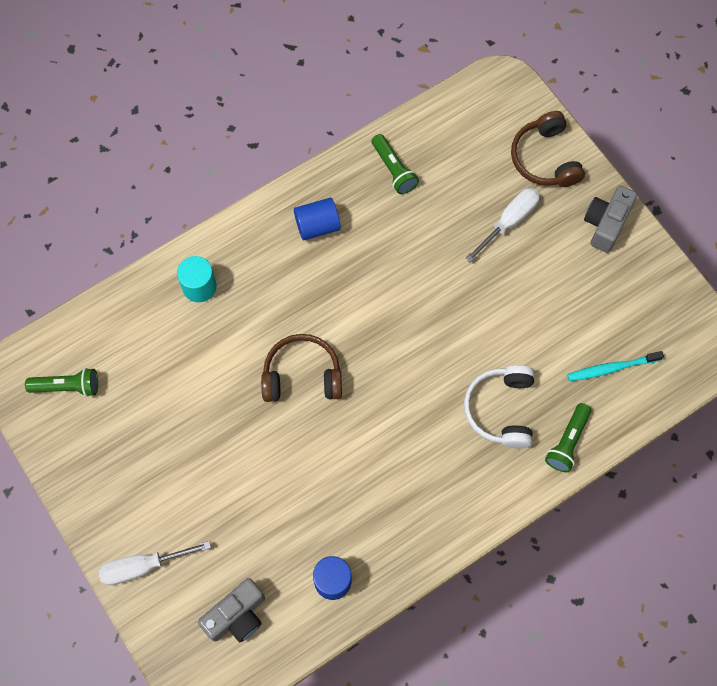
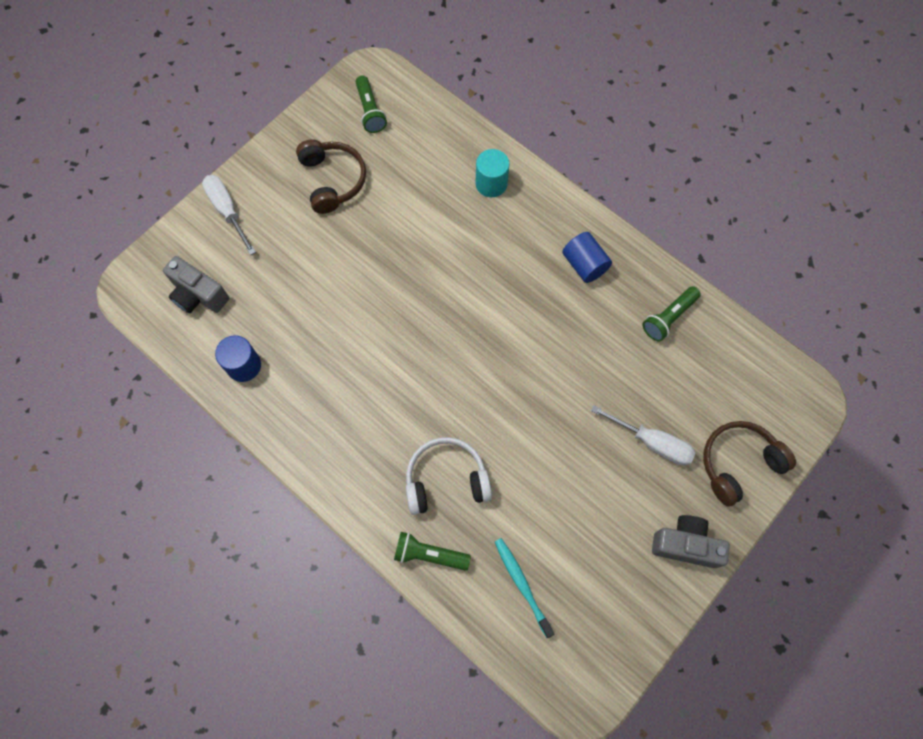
camera: 75 degrees right, 0 degrees up
brown headphones [261,334,342,402] -> brown headphones moved to [296,139,366,214]

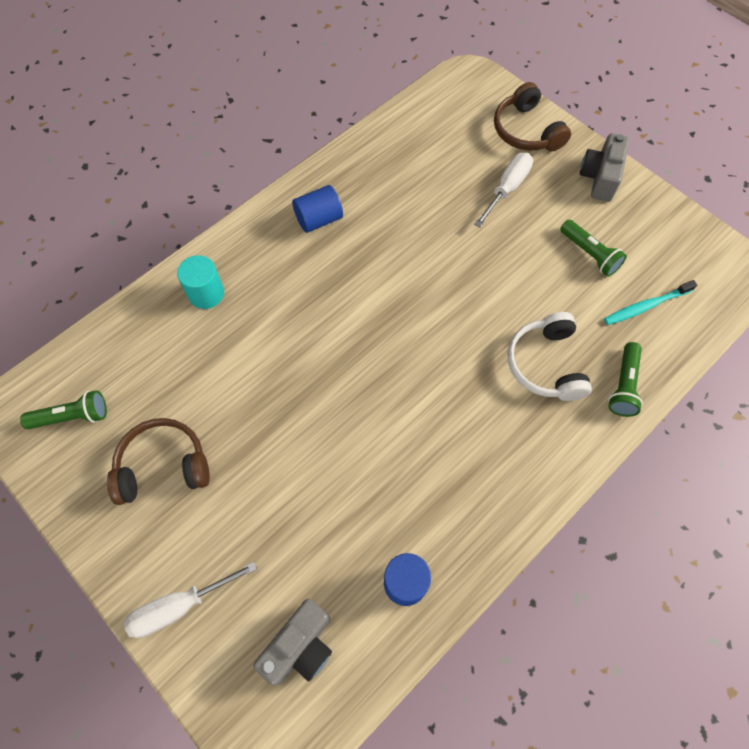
camera: 85 degrees left, 5 degrees down
green flashlight [643,286,701,341] -> green flashlight moved to [560,220,627,277]

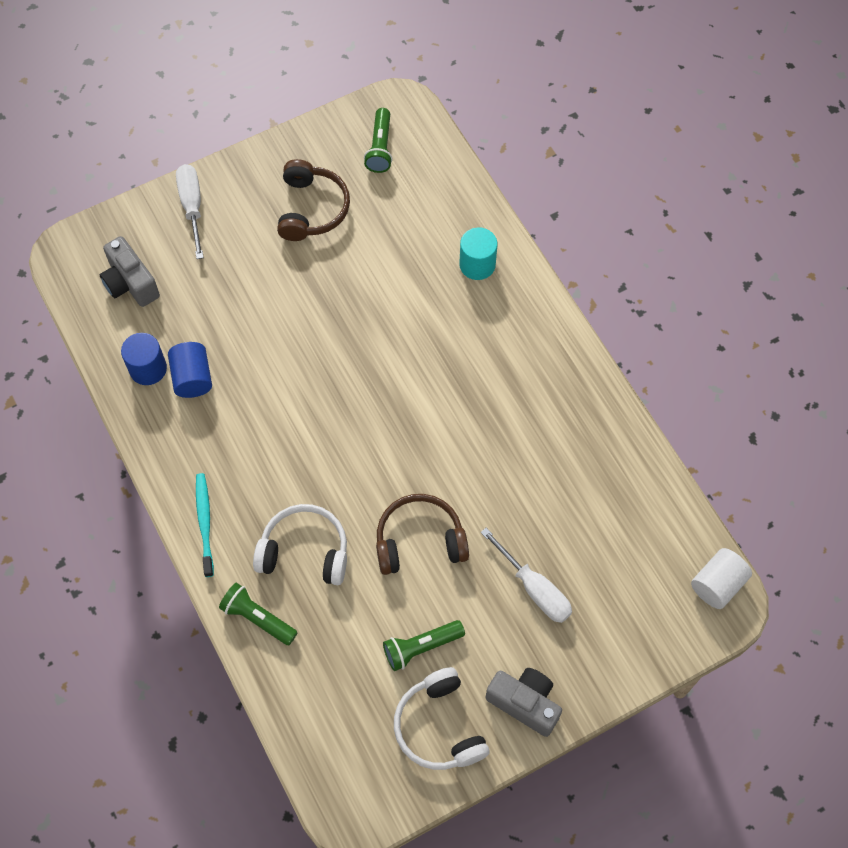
camera: 105 degrees right, 0 degrees up
blue cylinder [292,185,343,233] -> blue cylinder moved to [168,342,212,398]
brown headphones [494,82,571,151] -> brown headphones moved to [376,494,469,575]
turquoise toothbrush [604,280,697,325] -> turquoise toothbrush moved to [196,473,214,577]
none -> white headphones [394,667,490,770]
none -> white cylinder [691,548,752,609]

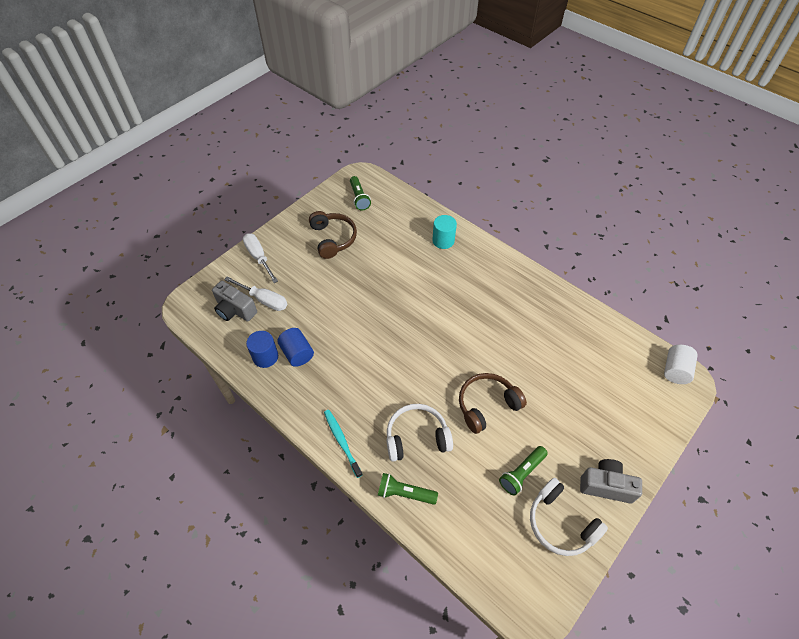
camera: 20 degrees left, 10 degrees down
white screwdriver [481,528,572,623] -> white screwdriver moved to [224,276,287,311]

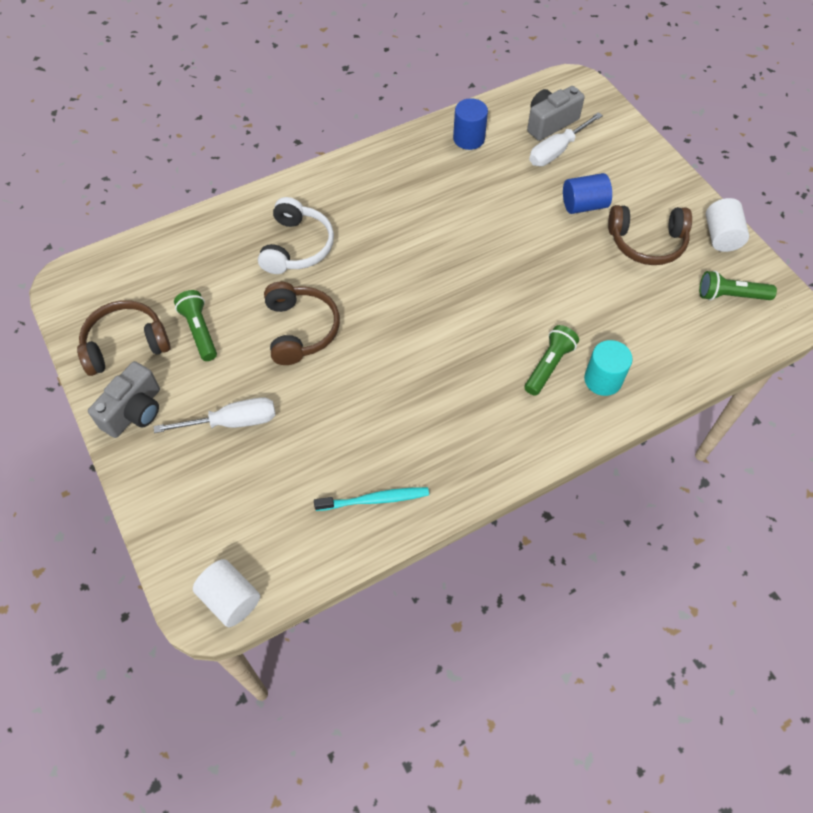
camera: 110 degrees right, 5 degrees up
white screwdriver [243,233,278,283] -> white screwdriver moved to [154,397,275,433]
blue cylinder [277,328,314,367] -> blue cylinder moved to [563,173,612,214]
turquoise toothbrush [324,410,362,478] -> turquoise toothbrush moved to [314,487,429,511]
green flashlight [378,473,438,505] -> green flashlight moved to [524,325,579,396]
white headphones [530,478,608,556] -> brown headphones [77,300,171,376]
none -> white cylinder [706,198,749,252]

